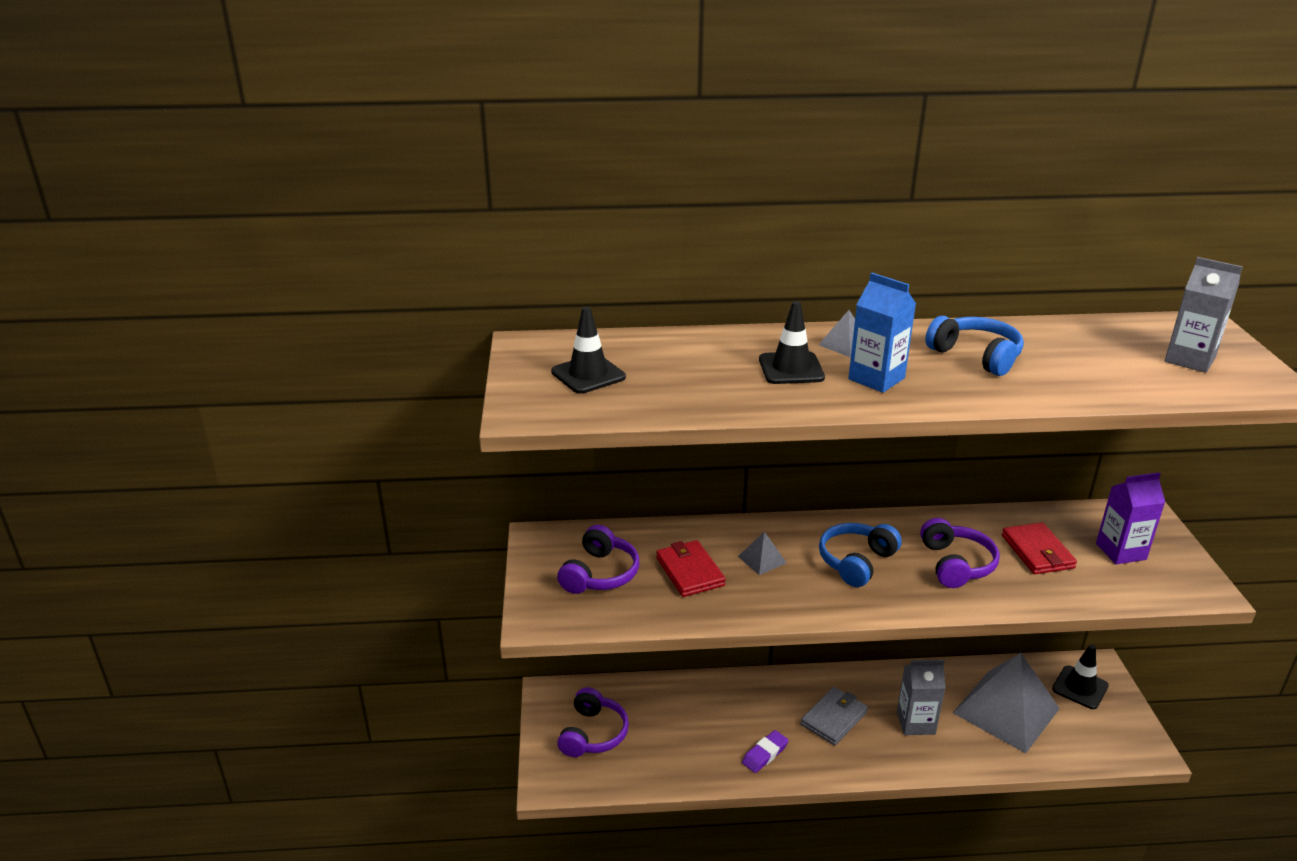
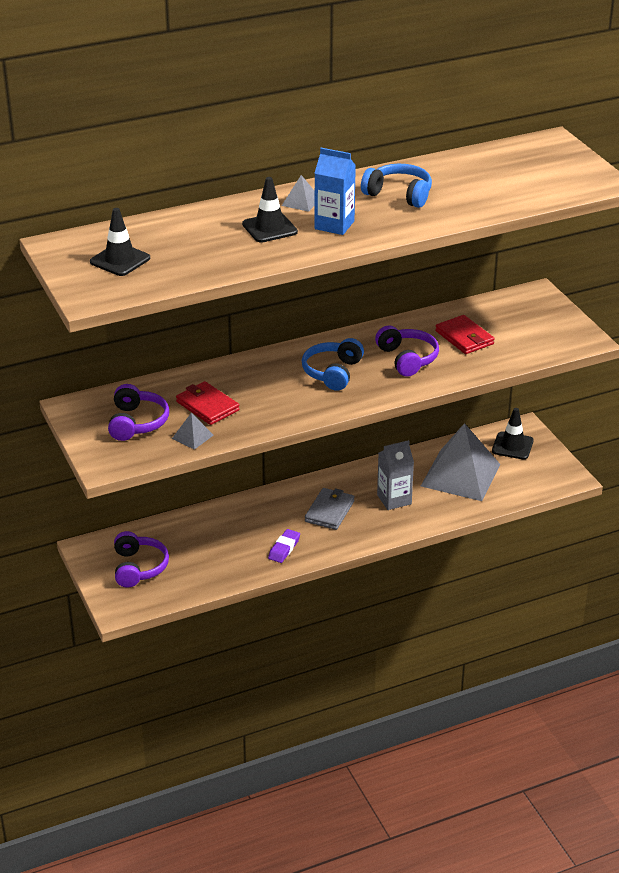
camera: 20 degrees left, 5 degrees up
grey pyramid [738,532,787,575] -> grey pyramid moved to [172,413,214,450]
purple carton [1096,472,1165,564] -> none
grey carton [1165,257,1243,373] -> none

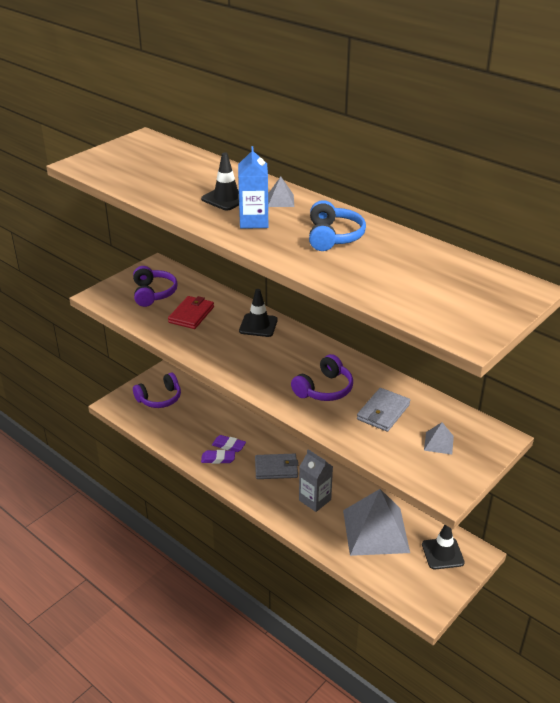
camera: 65 degrees right, 0 degrees up
black traffic cone [90,208,150,276] -> black traffic cone moved to [239,289,278,337]
purple headphones [108,384,169,441] -> purple headphones turned 75 degrees counterclockwise [133,266,178,307]
grey pyramid [172,413,214,450] -> grey pyramid moved to [424,422,454,455]
blue headphones [302,338,364,391] -> none
red wallet [435,315,494,354] -> grey wallet [357,388,410,432]
none -> purple eraser [212,435,246,452]

